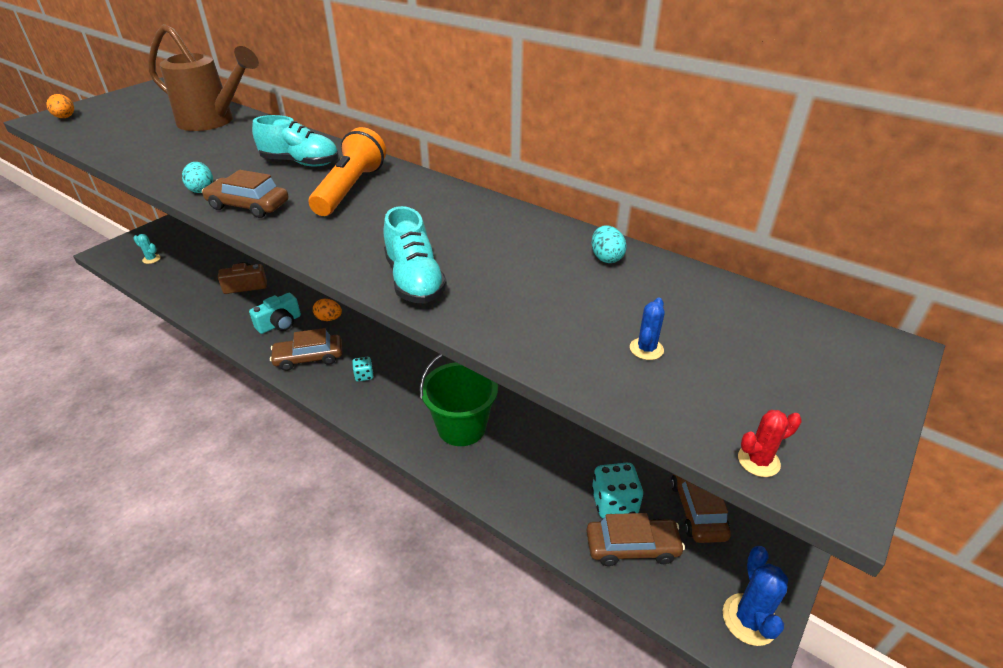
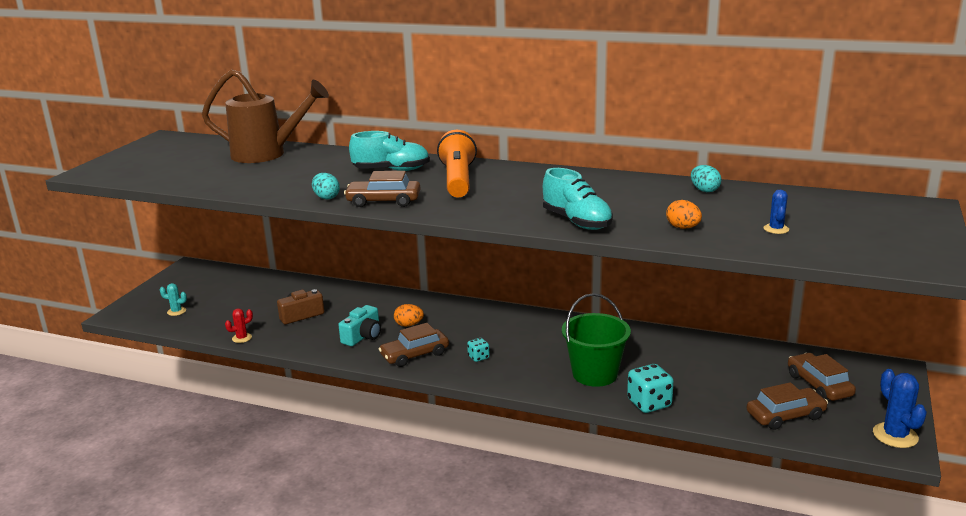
camera: 15 degrees left, 15 degrees down
orange egg [46,94,74,118] -> orange egg moved to [666,200,702,229]
turquoise dice [592,463,643,519] -> turquoise dice moved to [627,364,674,413]
red cactus [738,410,802,477] -> red cactus moved to [225,308,253,343]

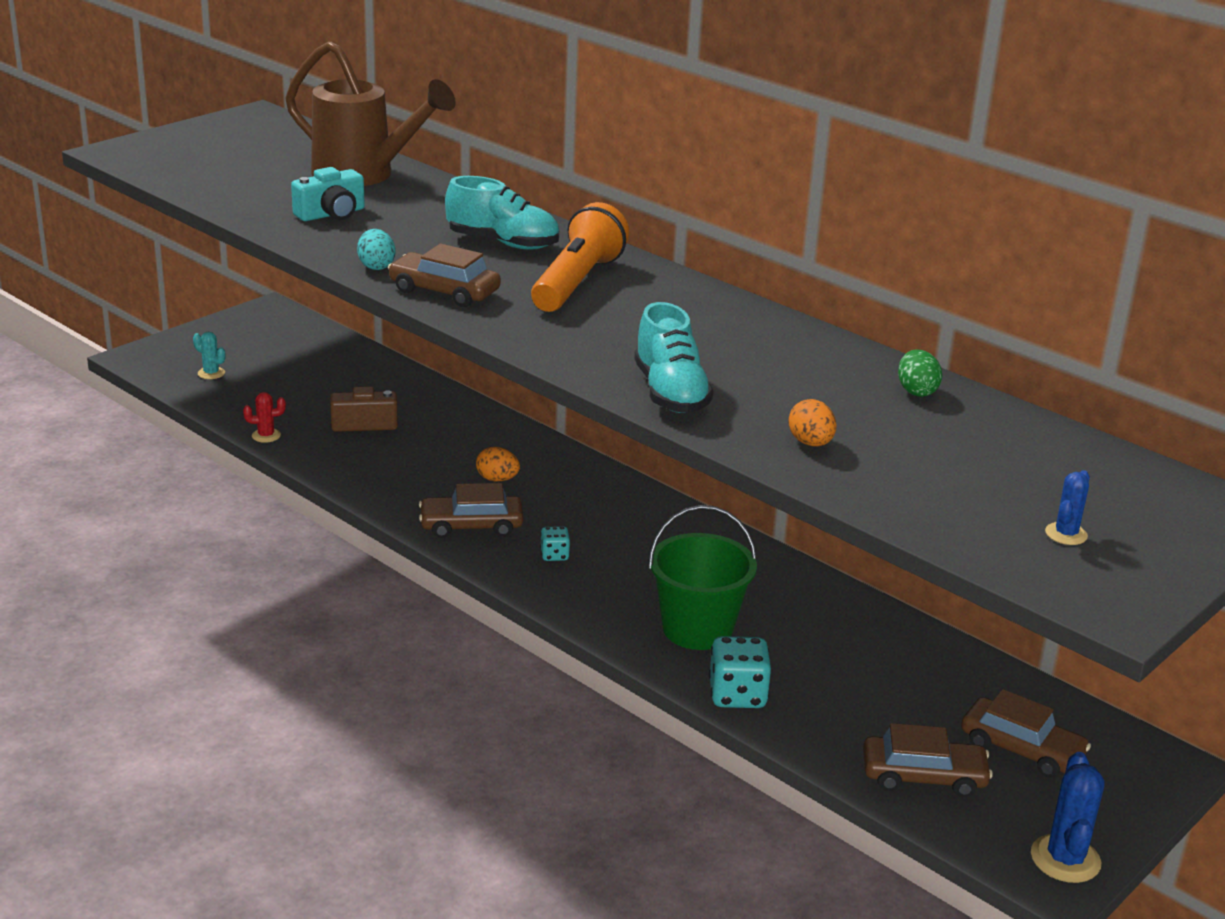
camera: 20 degrees right, 5 degrees up
turquoise camera [339,305,381,346] -> turquoise camera moved to [291,167,365,221]
turquoise egg [691,165,722,192] -> green egg [898,349,942,397]
blue cactus [764,190,789,234] -> blue cactus moved to [1045,470,1090,545]
brown car [788,353,856,401] -> brown car turned 120 degrees clockwise [961,689,1091,778]

